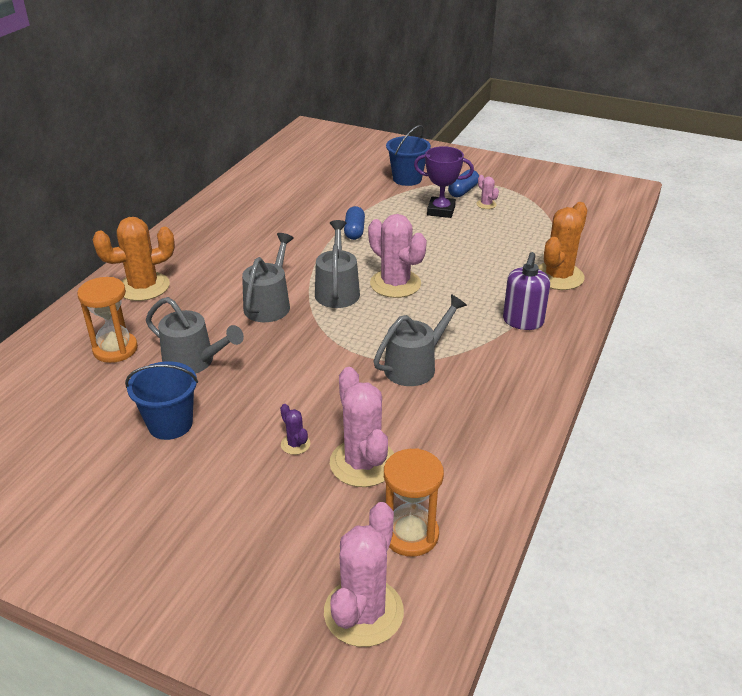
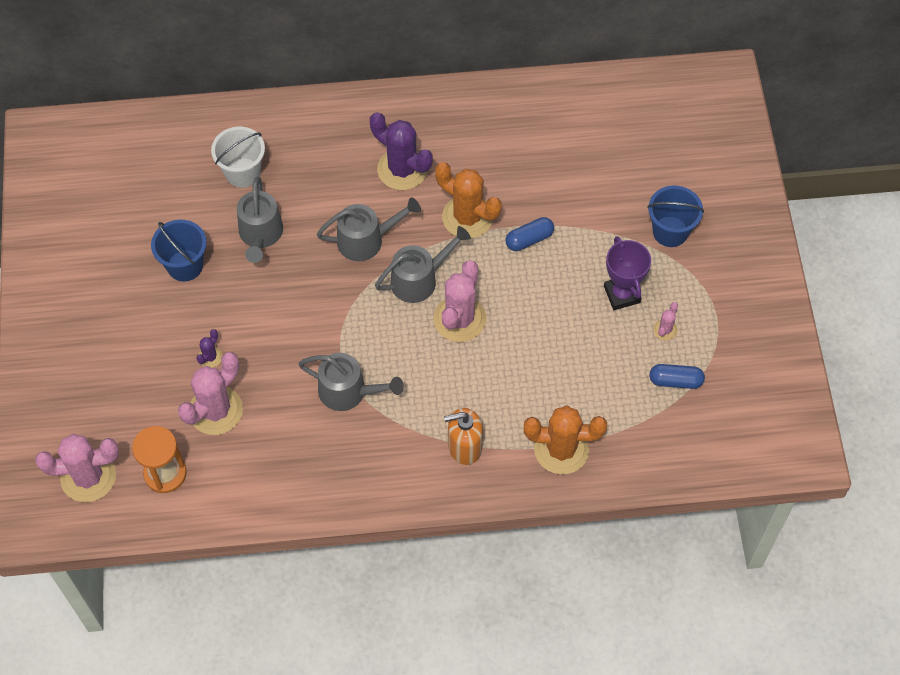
camera: 60 degrees right, 25 degrees up
orange hourglass [77,277,138,363] -> white bucket [211,127,265,188]
orange cactus [92,217,175,301] -> orange cactus moved to [435,162,502,239]
blue capsule [448,170,479,198] -> blue capsule moved to [649,364,705,389]
purple soap dispenser [503,252,550,330] -> orange soap dispenser [444,408,483,465]
none -> purple cactus [370,112,433,190]

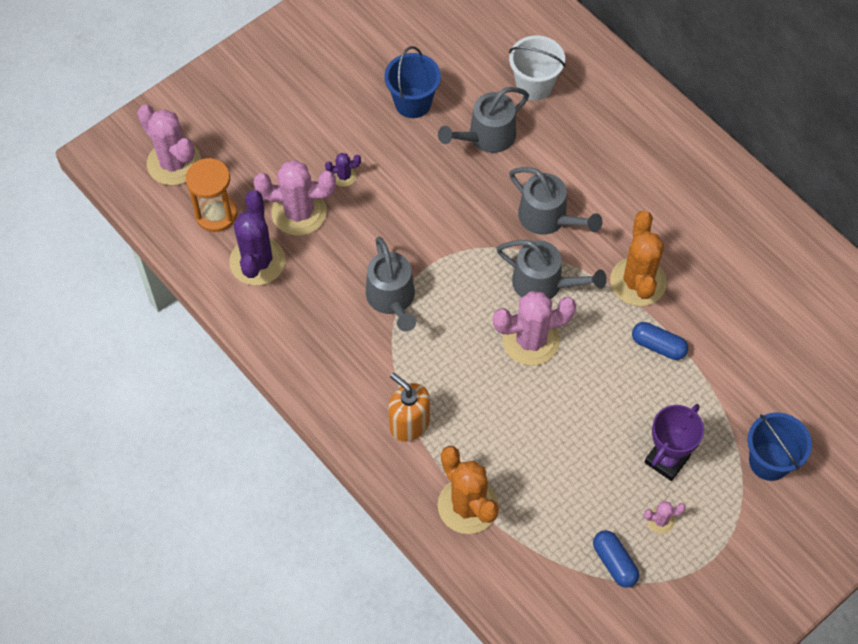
camera: 55 degrees right, 0 degrees up
purple cactus [370,112,433,190] -> purple cactus moved to [229,190,286,286]

